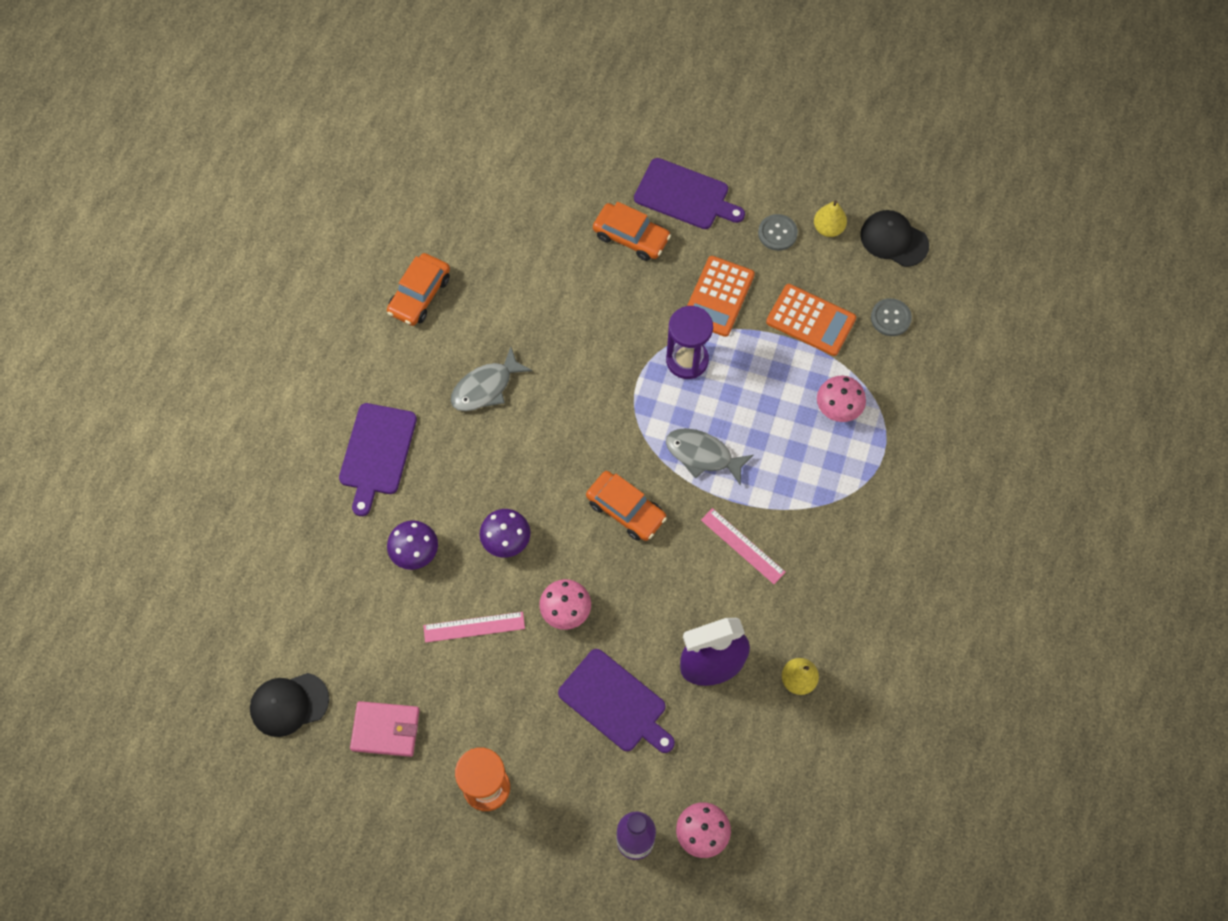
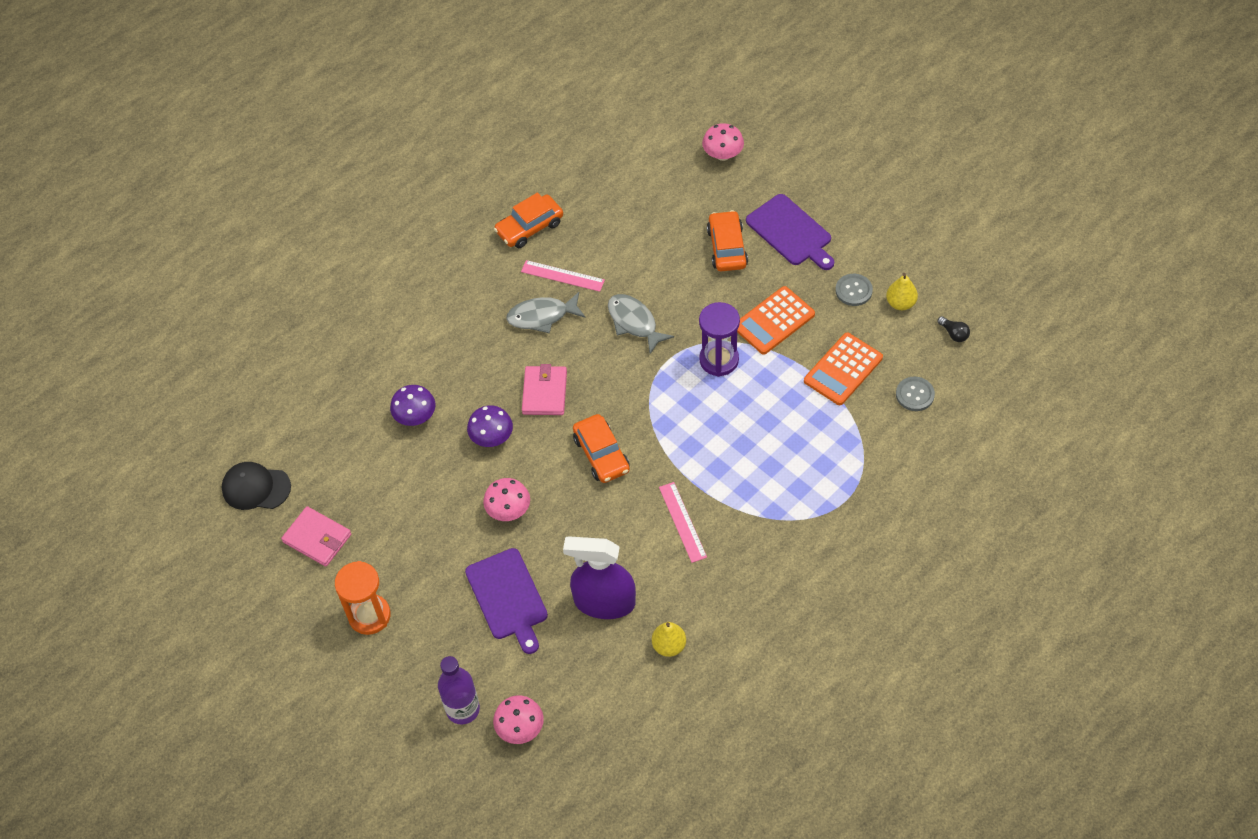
camera: 30 degrees right, 10 degrees down
purple cutting board [339,403,417,516] -> none
pink ruler [423,612,525,643] -> pink ruler moved to [521,260,605,292]
orange car [593,202,671,261] -> orange car turned 150 degrees counterclockwise [707,210,748,272]
grey fish [666,428,754,486] -> grey fish moved to [608,294,674,354]
orange calculator [766,284,856,356] -> orange calculator turned 75 degrees clockwise [804,333,883,405]
pink mushroom [817,376,866,422] -> pink mushroom moved to [702,123,744,161]
black cap [860,210,929,267] -> black light bulb [938,316,970,342]
none -> pink wallet [522,364,567,415]

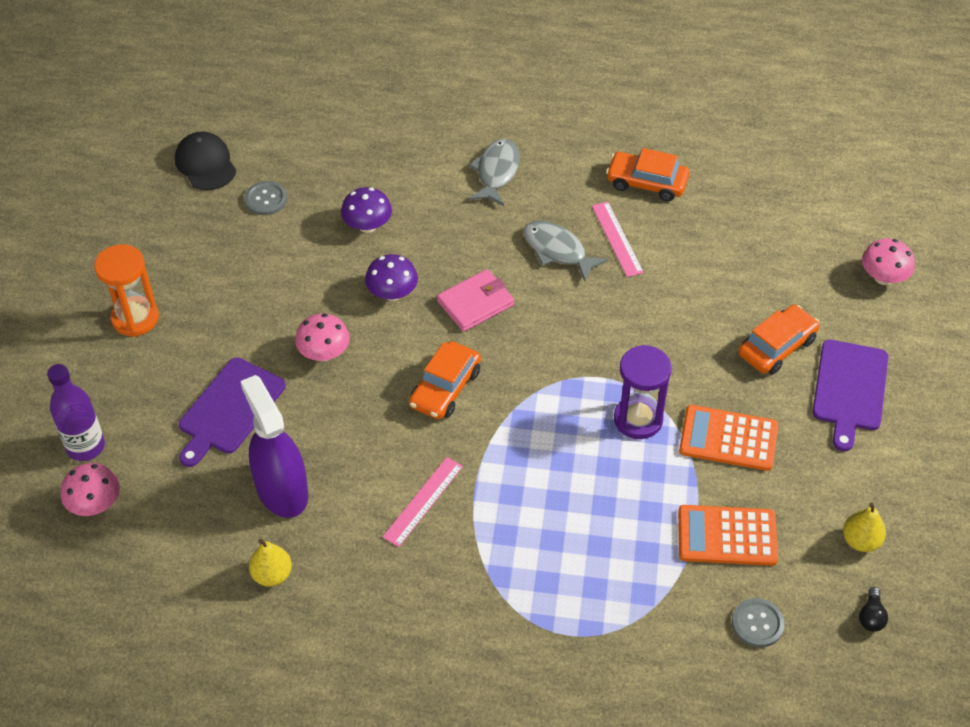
camera: 50 degrees right, 5 degrees down
pink wallet [281,506,351,567] -> none
grey fish [608,294,674,354] -> grey fish moved to [469,139,520,206]
grey button [835,274,873,306] -> grey button moved to [244,181,287,215]

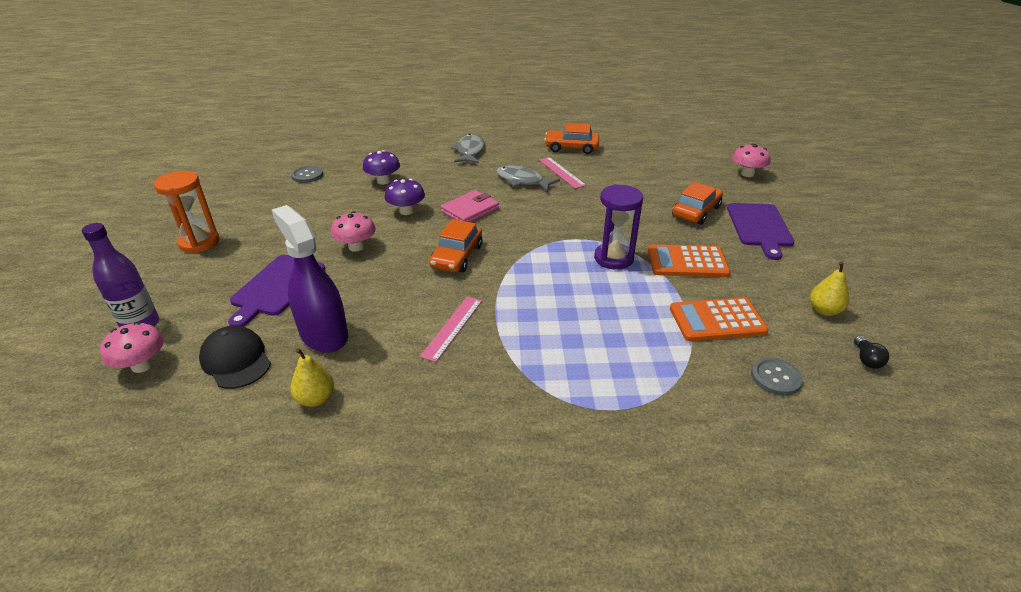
camera: 10 degrees left, 15 degrees down
black cap [175,131,236,190] -> black cap moved to [199,326,271,389]

